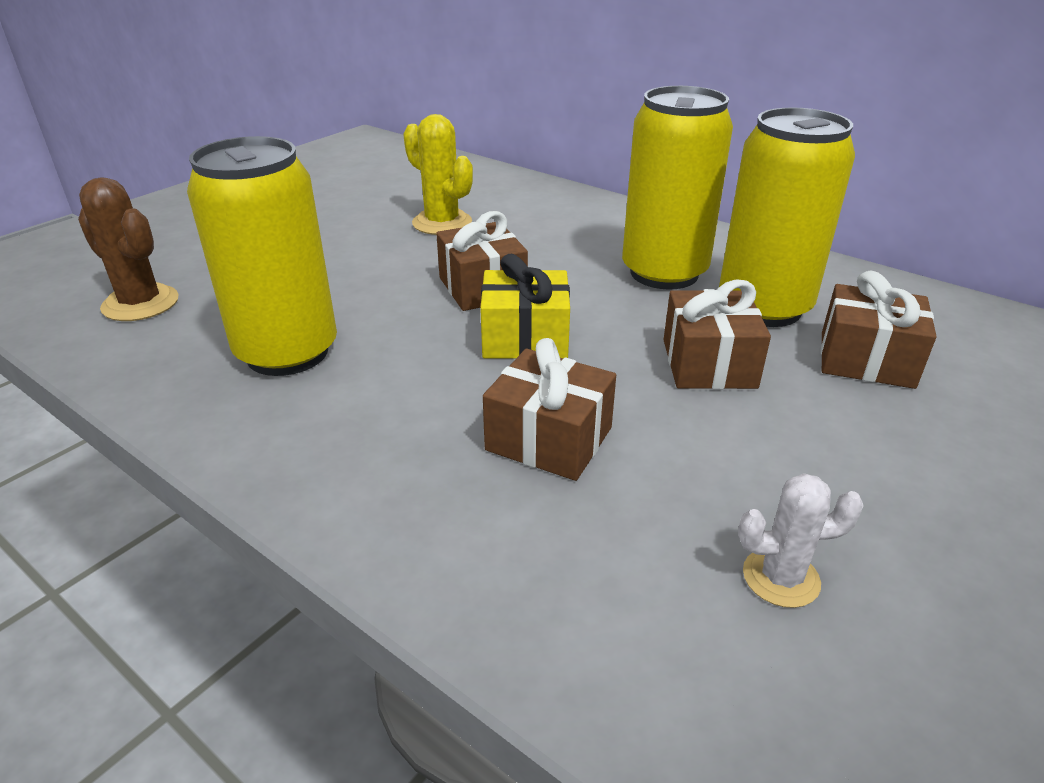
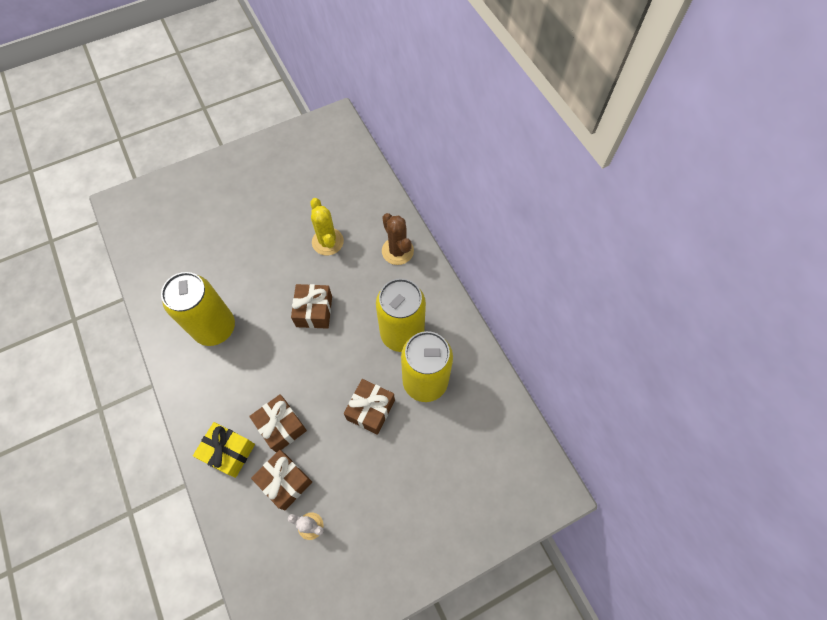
camera: 25 degrees right, 30 degrees up
brown cactus [78,177,179,321] -> brown cactus moved to [382,213,414,265]
yellow gift [480,254,570,359] -> yellow gift moved to [193,422,255,478]
brown gift [821,271,937,389] -> brown gift moved to [251,450,312,510]

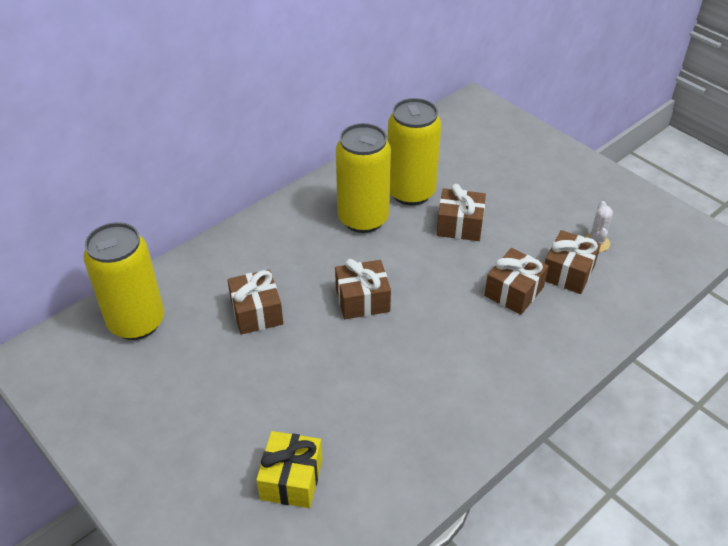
camera: 105 degrees left, 20 degrees down
yellow can [161,272,235,346] -> yellow can moved to [83,222,164,340]
yellow gift [193,422,255,478] -> yellow gift moved to [256,431,322,508]
yellow cactus [310,198,344,255] -> brown gift [227,269,283,334]
brown cactus [382,213,414,265] -> none

